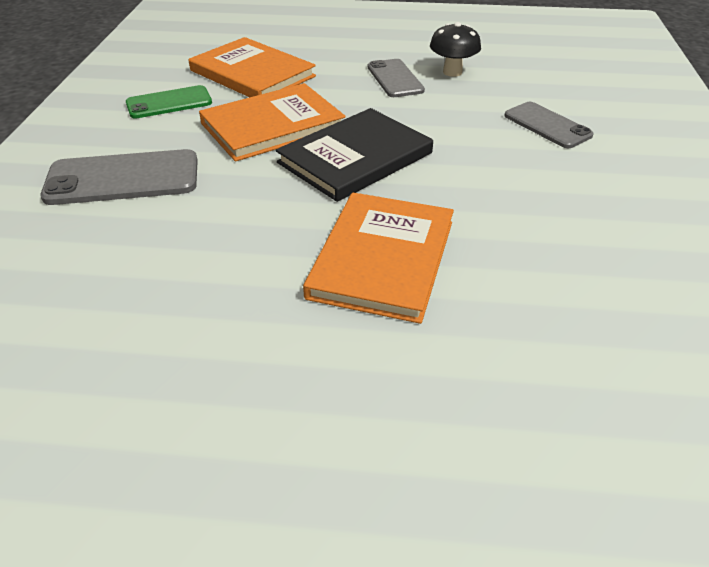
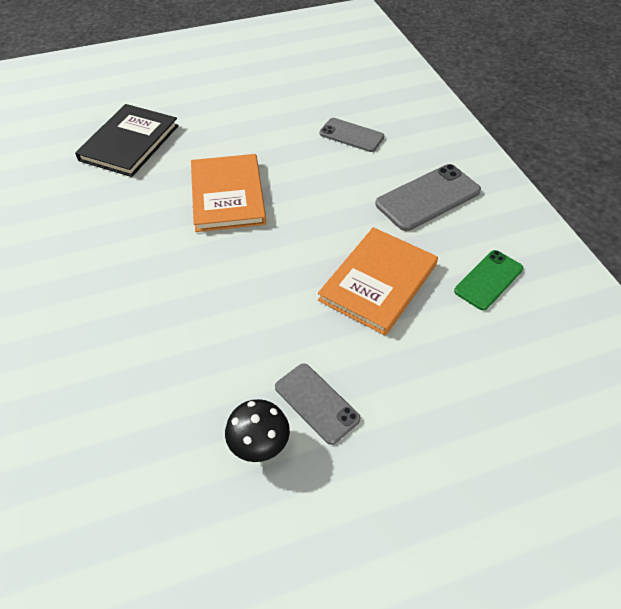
camera: 155 degrees right, 10 degrees up
orange book [189,37,316,97] -> none
black book [276,108,433,202] -> black book moved to [75,104,179,177]
grey phone [504,102,594,148] -> grey phone moved to [319,118,384,152]

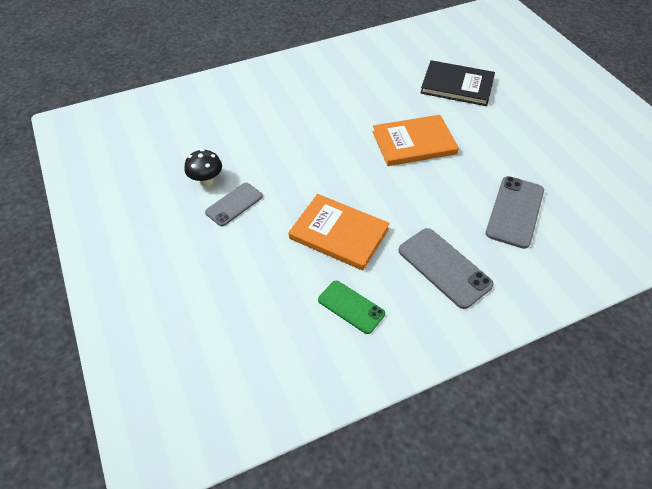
camera: 85 degrees right, 0 degrees up
grey phone [319,118,384,152] -> grey phone [486,176,544,249], size x1.52

